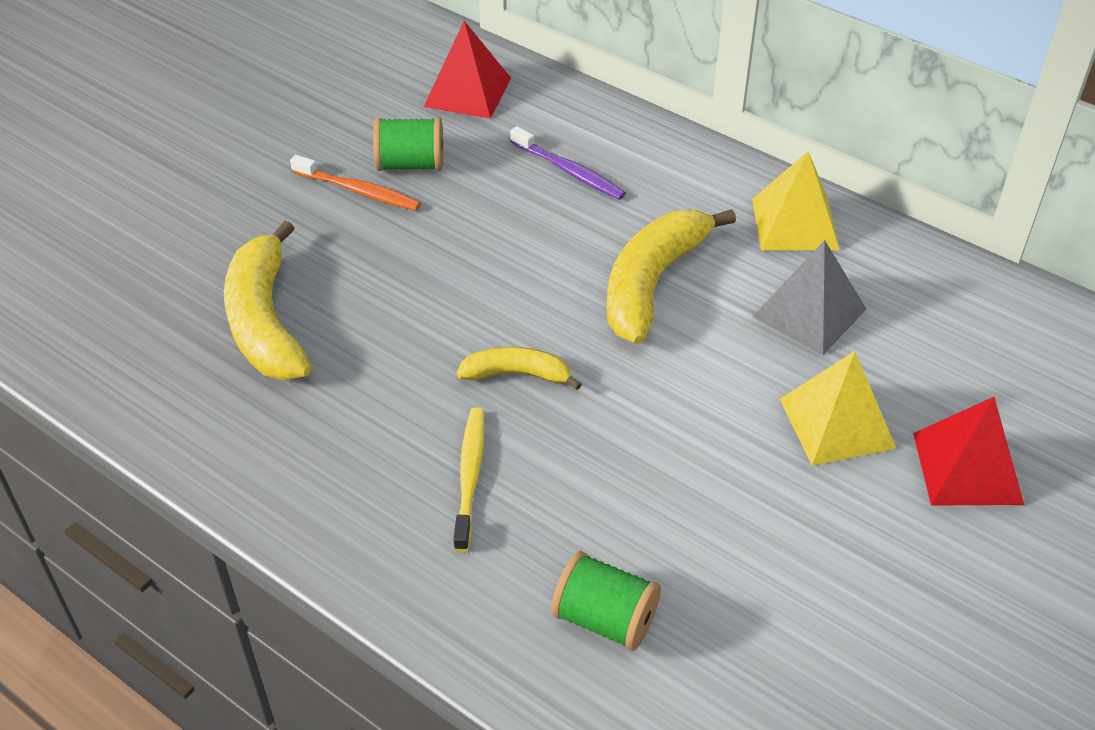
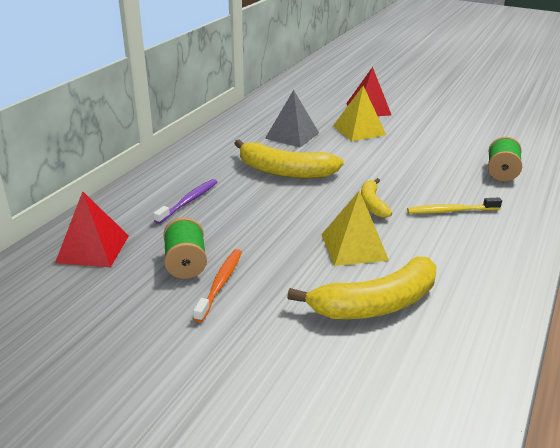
camera: 100 degrees left, 15 degrees down
yellow pyramid [752,151,839,251] -> yellow pyramid moved to [321,190,389,266]

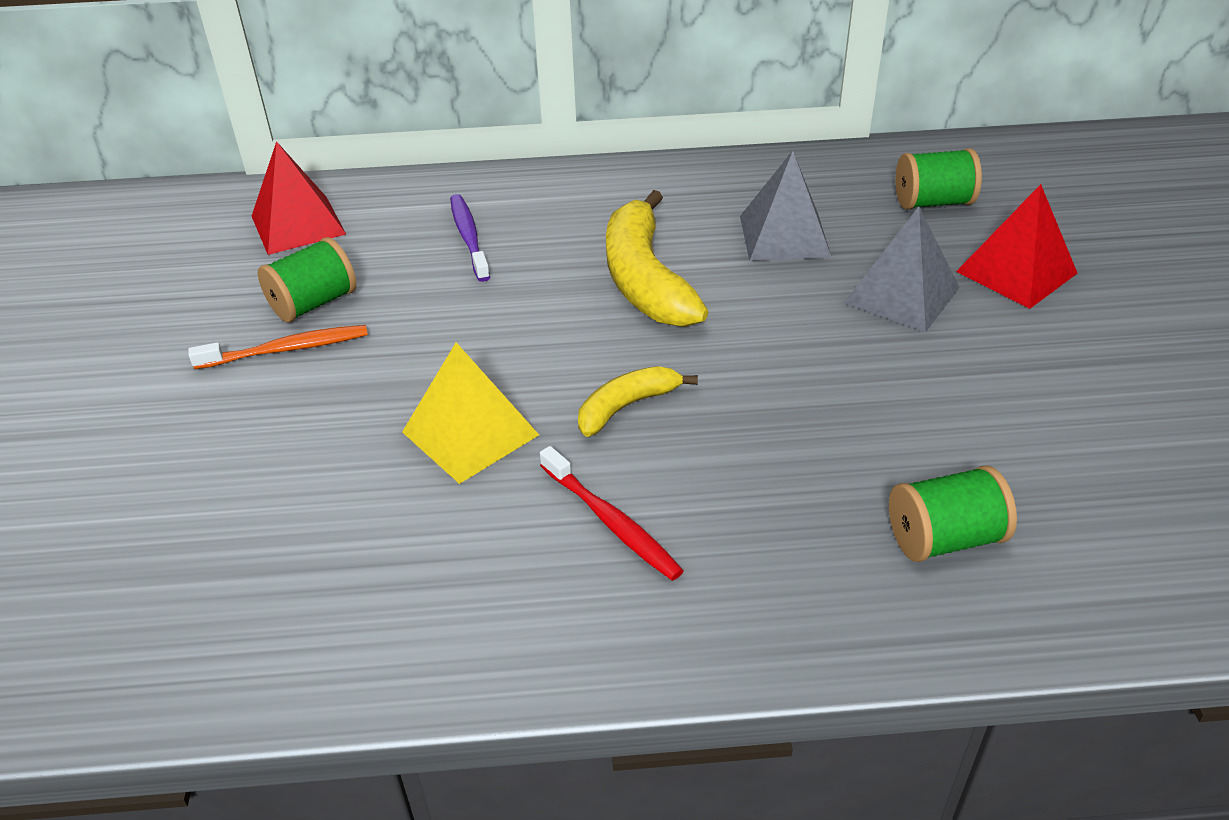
camera: 60 degrees right, 10 degrees up
purple toothbrush [153,179,217,224] -> purple toothbrush turned 105 degrees counterclockwise [450,194,490,282]
yellow banana [287,257,437,319] -> none
yellow pyramid [333,86,386,141] -> grey pyramid [844,207,960,332]
yellow toothbrush [407,198,502,214] -> none
none -> red toothbrush [540,446,684,581]
none -> green spool [896,148,982,209]

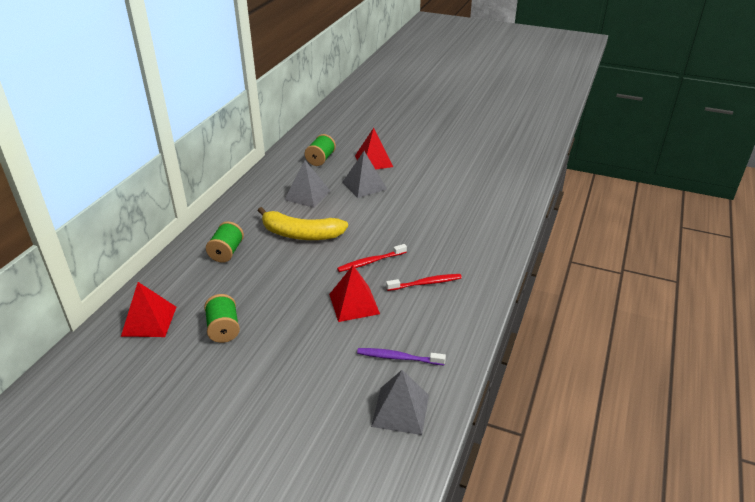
camera: 65 degrees left, 5 degrees down
orange toothbrush [188,325,368,369] -> none
yellow pyramid [402,342,539,484] -> red pyramid [329,265,380,322]
purple toothbrush [450,194,490,282] -> purple toothbrush moved to [357,348,446,365]
yellow banana [578,366,698,437] -> red toothbrush [337,244,407,272]
green spool [889,466,1017,562] -> green spool moved to [206,221,244,263]
none -> grey pyramid [371,370,429,435]

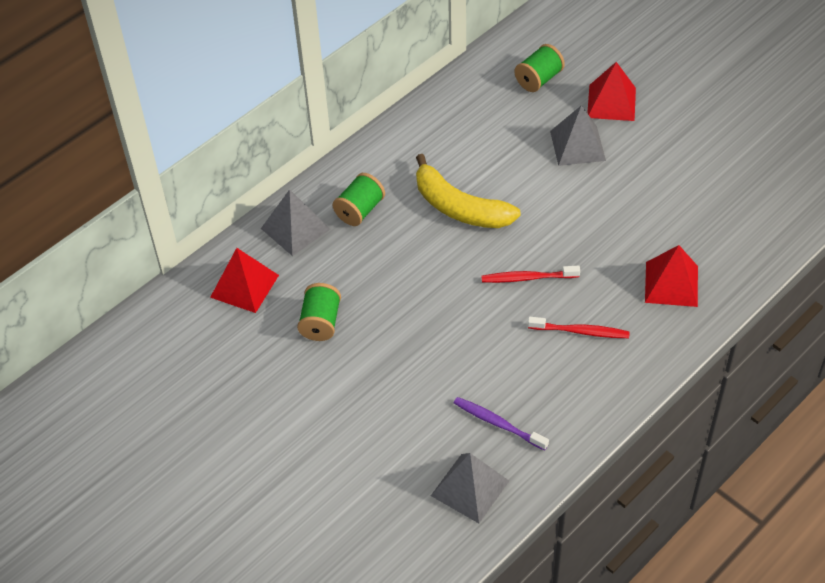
camera: 25 degrees right, 15 degrees up
grey pyramid [284,160,330,208] -> grey pyramid moved to [261,189,330,256]
red pyramid [329,265,380,322] -> red pyramid moved to [645,245,698,307]

